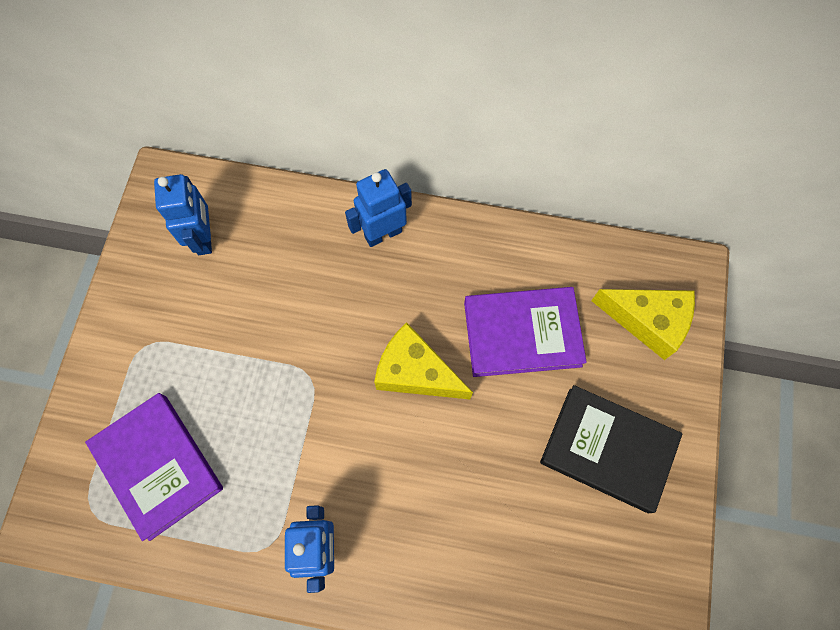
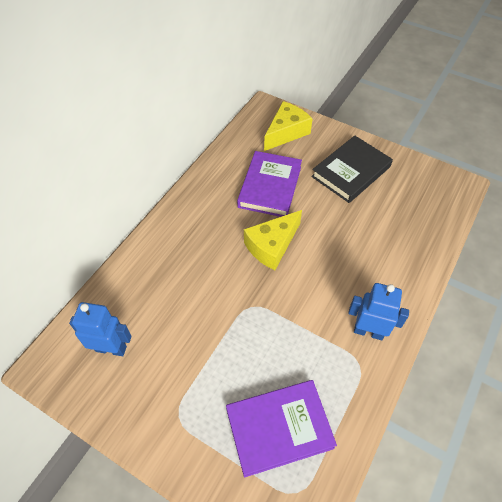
camera: 70 degrees left, 15 degrees down
blue robot [345,169,412,247] -> none

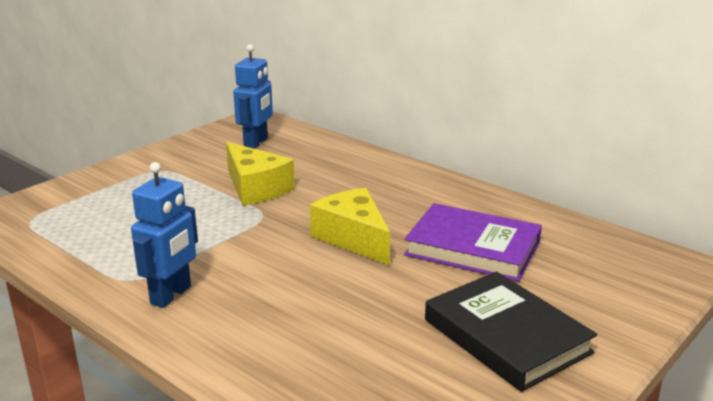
camera: 100 degrees right, 30 degrees down
purple book [226,380,337,477] -> none
yellow cheese [264,101,313,151] -> yellow cheese moved to [226,142,295,206]

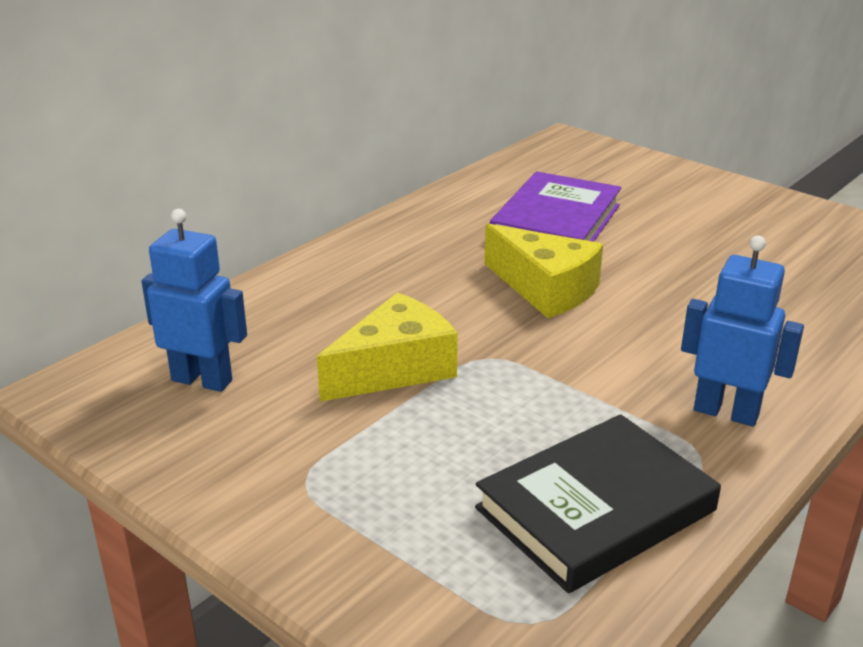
camera: 90 degrees left, 5 degrees up
yellow cheese [310,188,390,265] -> yellow cheese turned 105 degrees counterclockwise [484,224,603,318]
black book [425,272,597,392] -> black book moved to [475,414,721,593]

